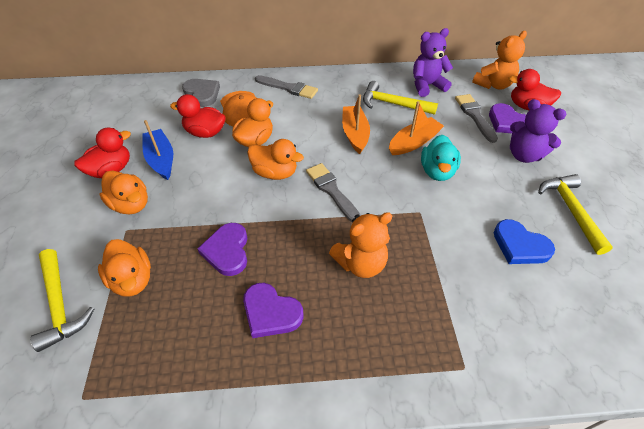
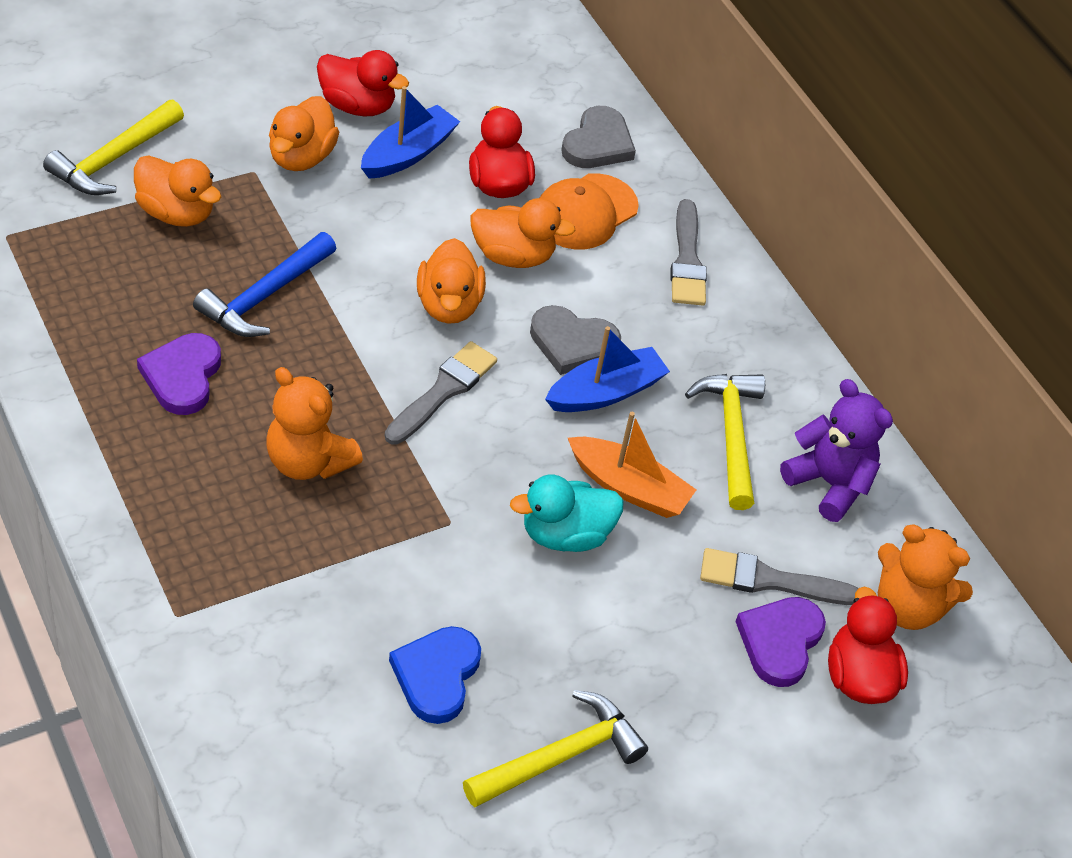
camera: 60 degrees right, 0 degrees up
orange duck [98,239,151,297] -> orange duck turned 90 degrees counterclockwise [134,155,221,227]
purple heart [197,223,247,276] -> blue hammer [193,232,336,337]
orange boat [342,94,370,154] -> blue boat [545,326,670,412]
grey brush [455,94,498,143] -> grey brush turned 135 degrees counterclockwise [700,548,858,605]
purple teddy bear [510,99,566,163] -> none
none -> grey heart [530,305,621,375]

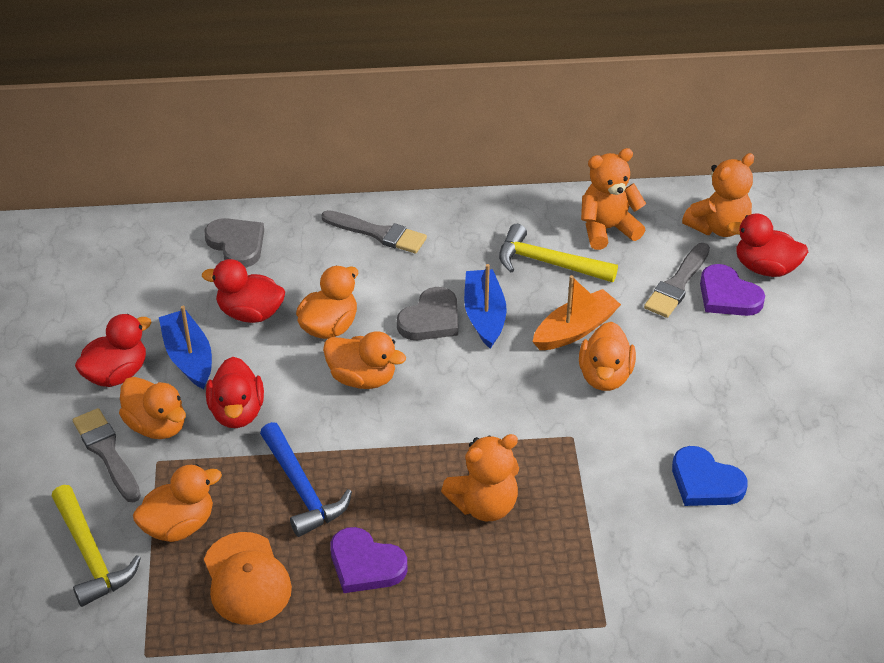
camera: 60 degrees left, 5 degrees down
grey brush [385,341,497,445] -> grey brush moved to [73,408,141,503]
yellow hammer [463,690,648,807] -> none
turquoise duck [510,475,624,552] -> orange duck [579,322,636,391]
orange cap [540,173,639,249] -> orange cap moved to [204,532,292,625]
purple teddy bear [780,379,893,522] -> orange teddy bear [581,148,646,250]
none -> red duck [206,357,264,428]

